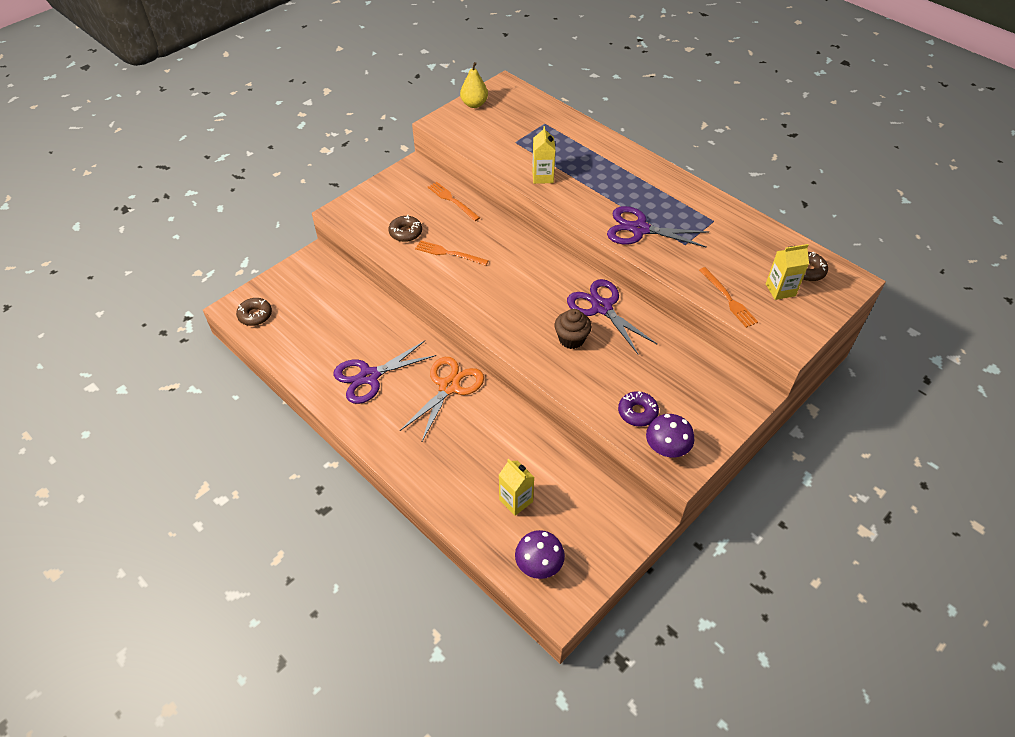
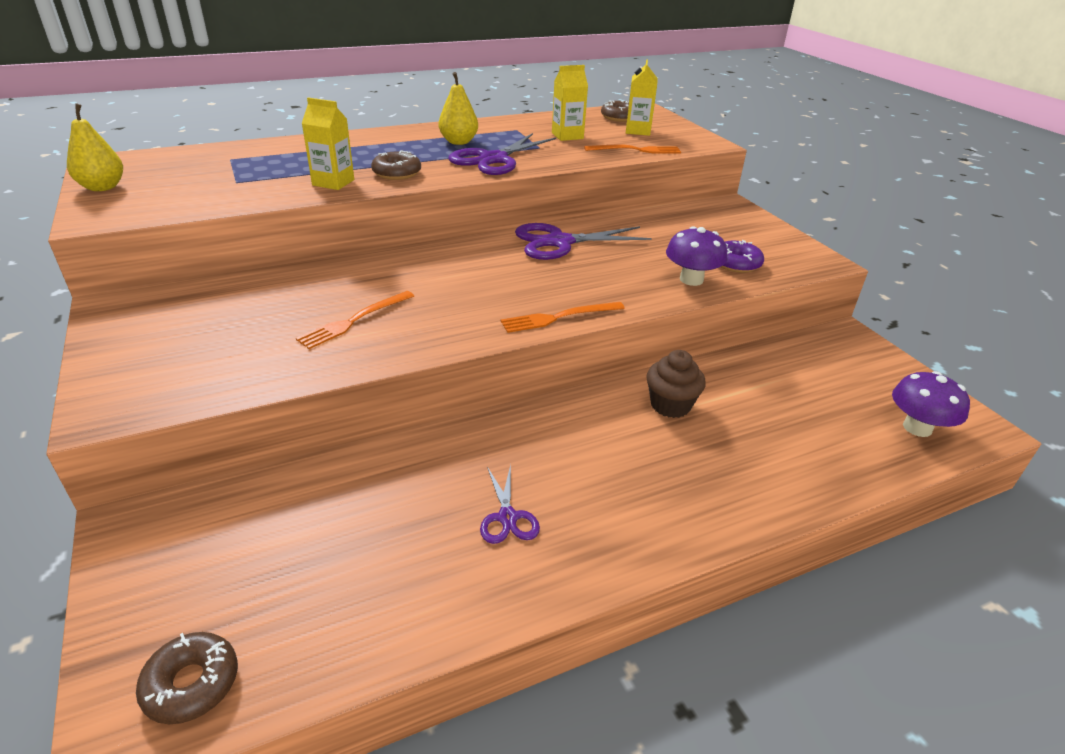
camera: 70 degrees left, 15 degrees down
purple scissors [333,341,436,404] -> purple scissors [480,464,540,544], size x0.53
brown donut [388,215,422,242] -> brown donut moved to [371,150,421,180]
orange scissors [400,357,484,441] -> none
orange fork [428,182,480,221] -> orange fork moved to [501,302,625,333]
yellow carton [499,459,534,516] -> yellow carton moved to [552,65,588,141]
brown cupcake [554,309,592,349] -> brown cupcake moved to [646,350,706,418]
purple mushroom [646,414,694,457] -> purple mushroom moved to [666,227,727,286]
none -> yellow pear [439,72,478,145]

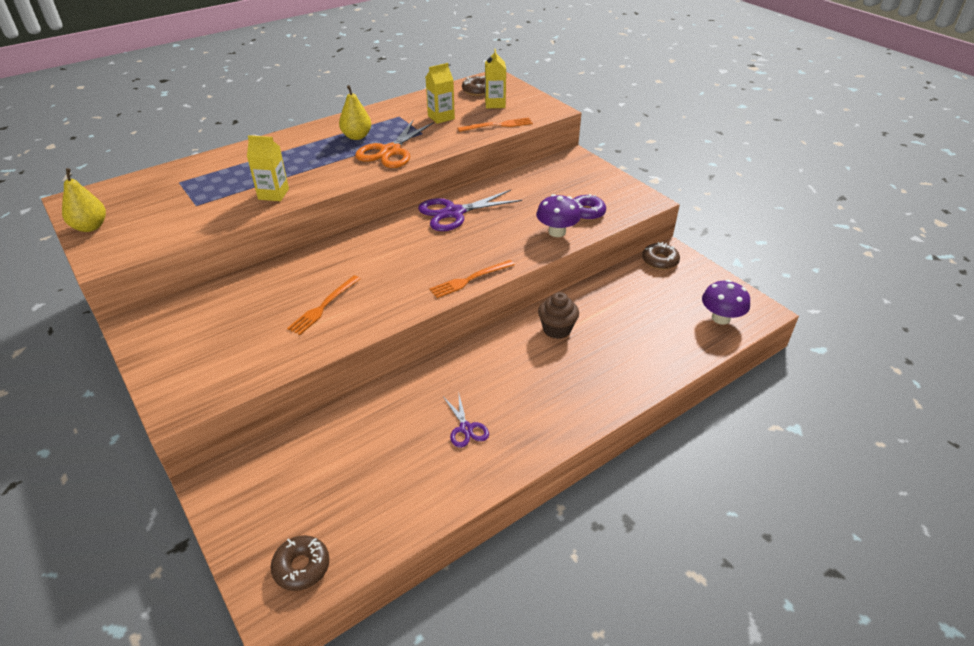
camera: 10 degrees left, 5 degrees up
brown donut [371,150,421,180] -> brown donut moved to [642,242,680,270]
purple scissors [448,133,556,175] -> orange scissors [355,119,434,168]

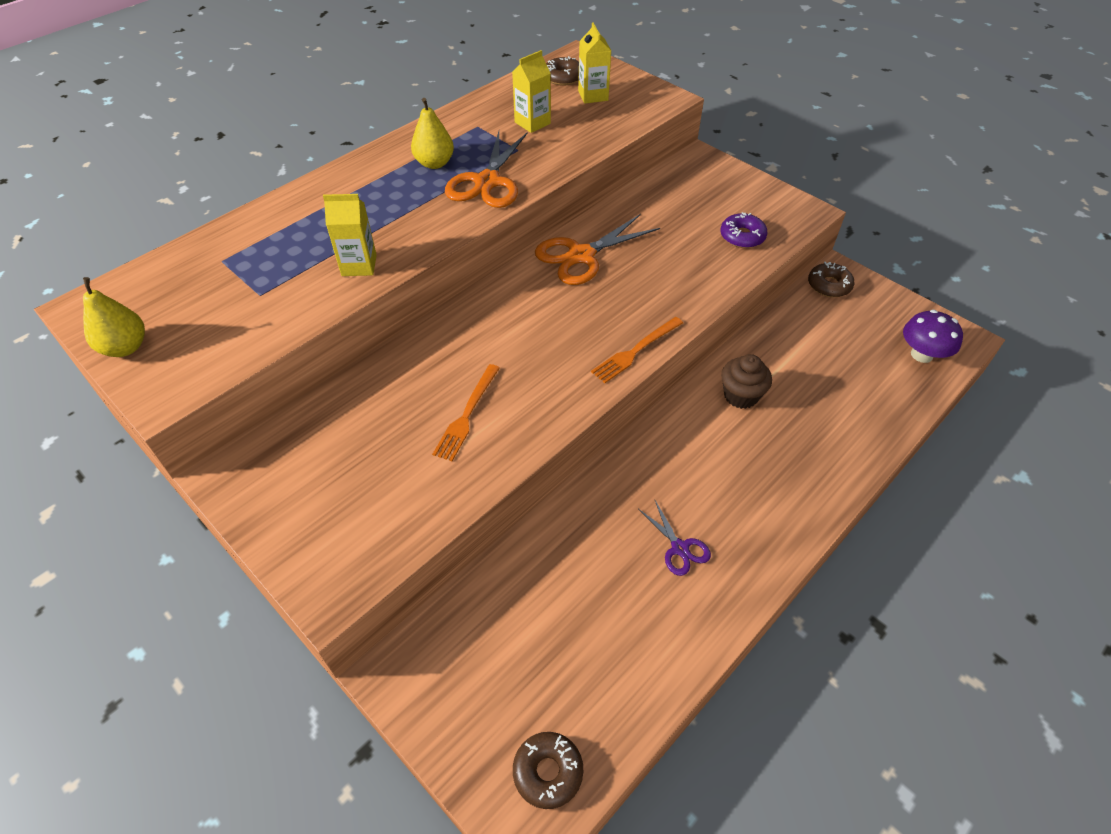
camera: 10 degrees left, 10 degrees up
purple scissors [418,190,522,231] -> orange scissors [535,214,660,285]
orange fork [457,118,533,132] -> none
purple mushroom [536,194,581,237] -> none

